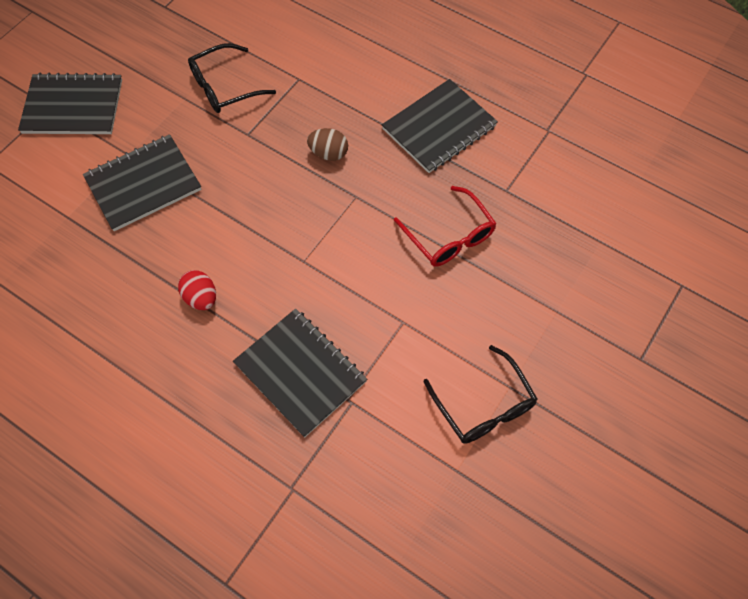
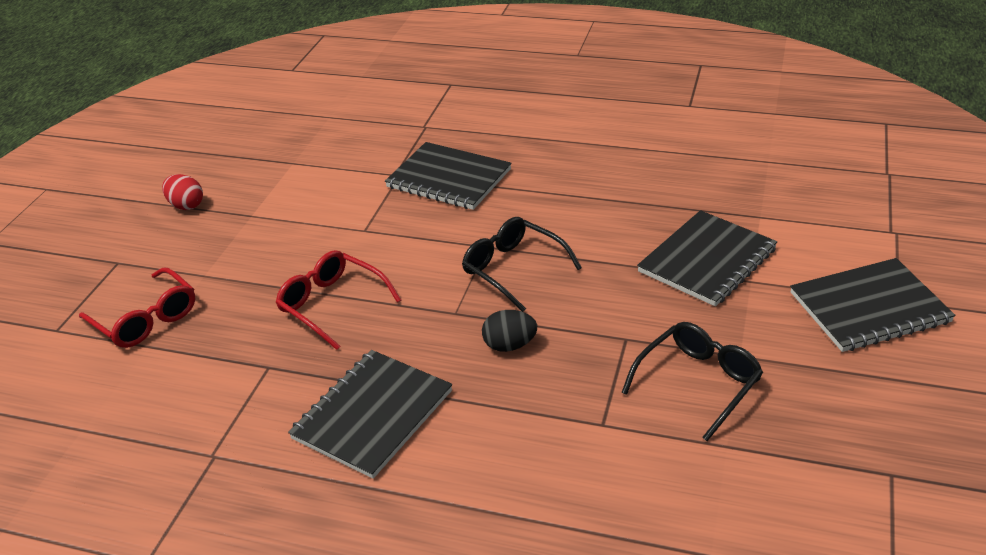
camera: 165 degrees right, 25 degrees down
red egg [178,270,216,310] -> red egg moved to [162,174,203,210]
brown egg [307,128,348,161] -> black egg [482,310,537,352]
black glasses [423,345,537,444] -> black glasses moved to [462,217,582,312]
none -> red glasses [79,267,196,348]

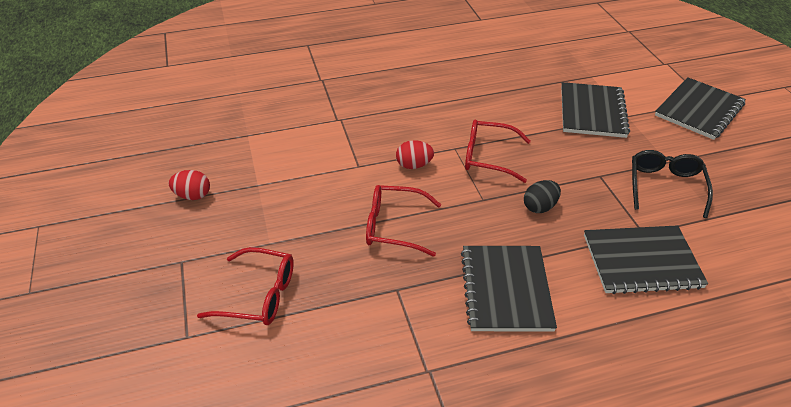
camera: 35 degrees left, 5 degrees up
black notebook [385,142,512,210] -> black notebook moved to [584,225,708,294]
black glasses [462,217,582,312] -> red glasses [465,120,531,183]
none -> red egg [396,140,434,169]

